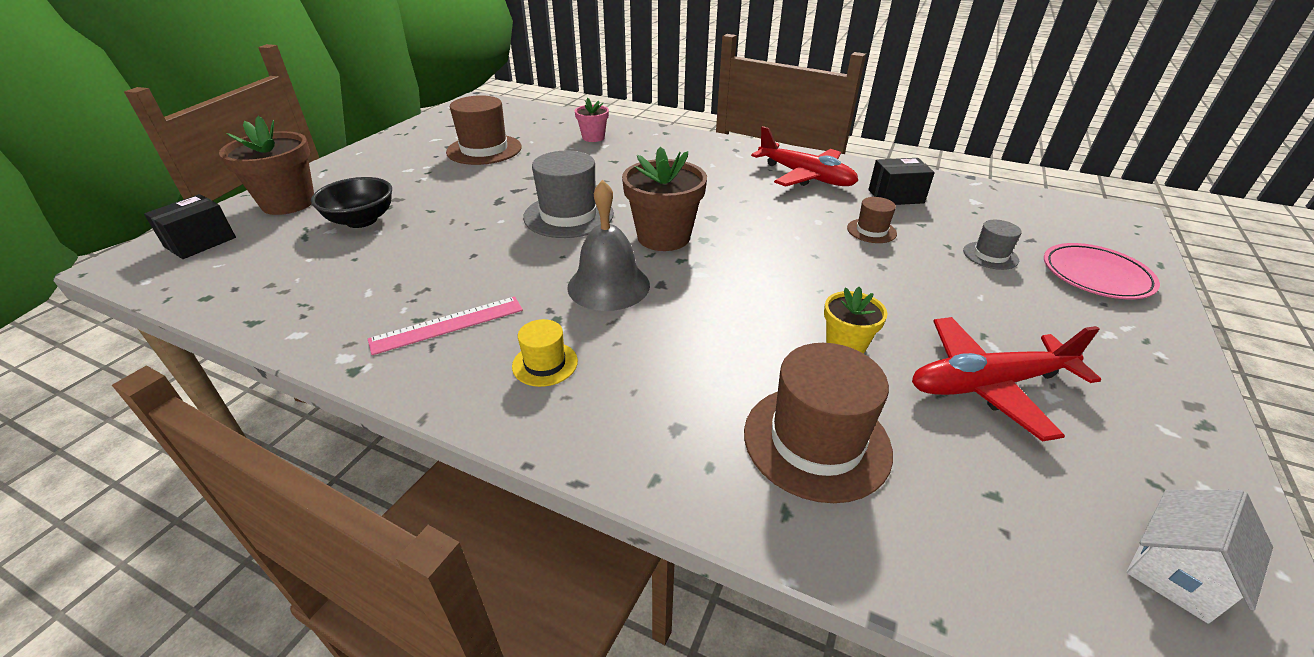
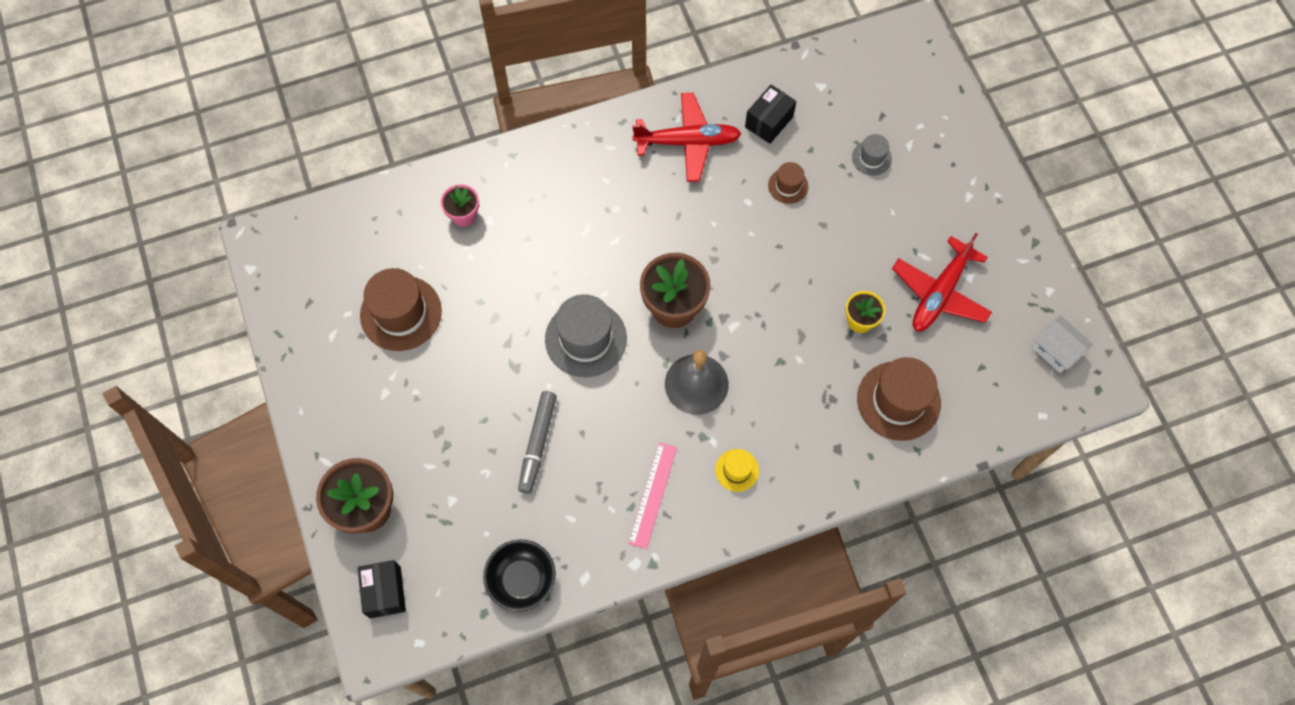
camera: 45 degrees left, 30 degrees up
black bowl [311,177,392,228] -> black bowl moved to [483,539,556,612]
pink plate [1044,243,1160,299] -> none
white house [1127,490,1273,624] -> white house turned 45 degrees counterclockwise [1033,316,1093,373]
none -> grey marker [518,391,557,494]

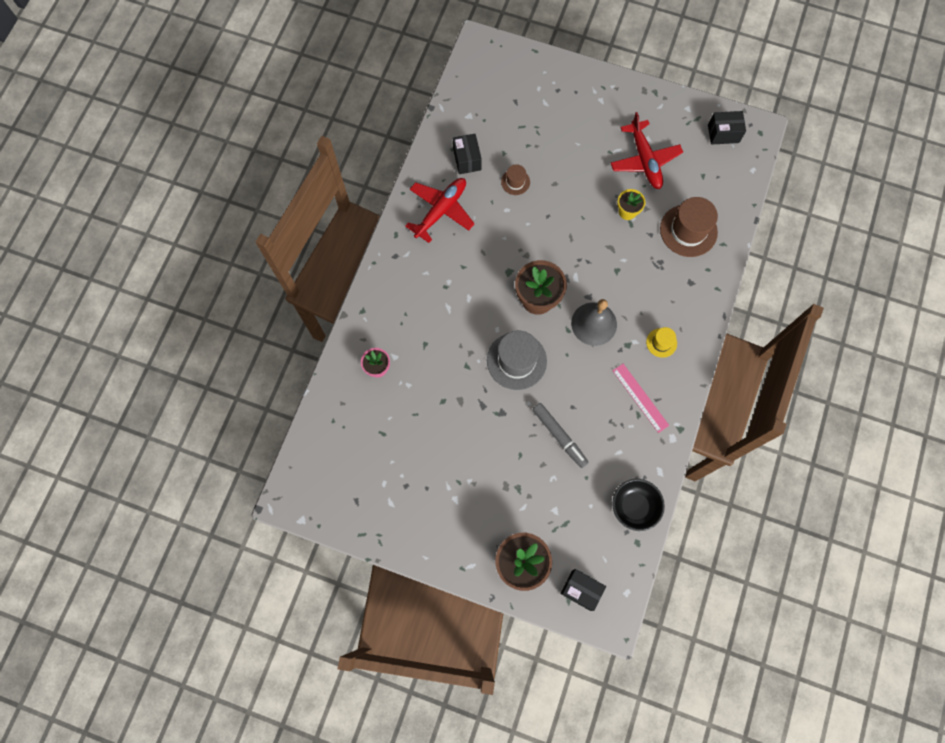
camera: 50 degrees left, 5 degrees up
brown hat [360,268,442,351] -> none
grey hat [852,134,892,176] -> none
white house [1033,316,1093,373] -> black box [708,111,746,145]

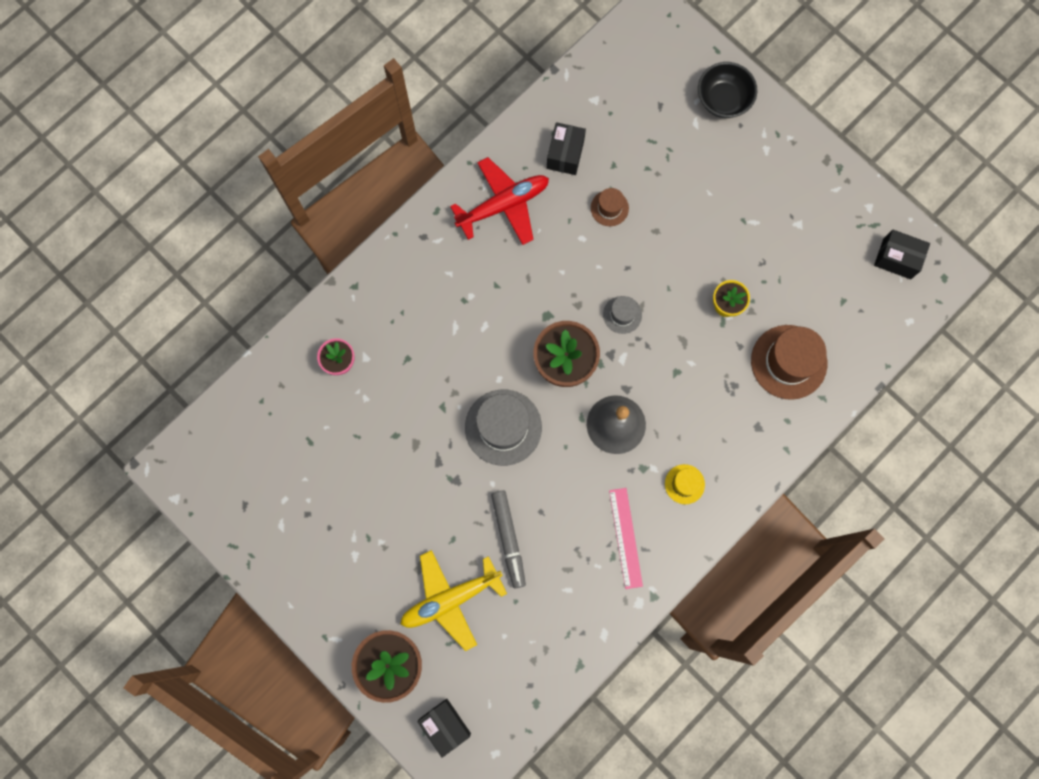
camera: 25 degrees right, 5 degrees up
red plane [611,112,683,189] -> none
black bowl [612,479,665,531] -> black bowl moved to [698,62,757,118]
none -> yellow plane [400,550,507,651]
none -> grey hat [603,296,642,334]

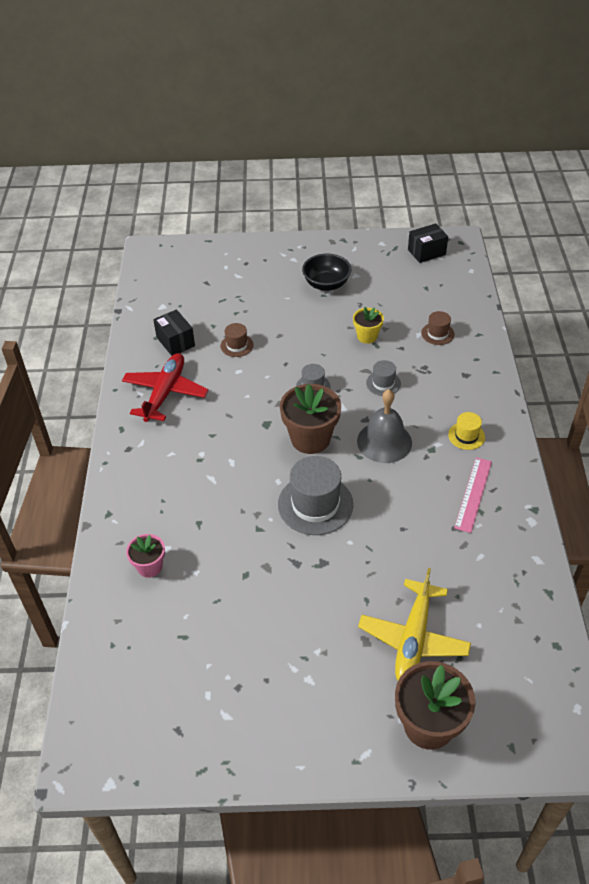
camera: 45 degrees left, 30 degrees down
black box [417,699,471,758] -> none
grey marker [491,490,526,589] -> none
pink ruler [609,488,643,589] -> pink ruler turned 75 degrees clockwise [454,457,492,533]
black bowl [698,62,757,118] -> black bowl moved to [302,254,351,291]
brown hat [751,325,827,400] -> brown hat [421,311,455,345], size x0.52
none -> grey hat [366,360,401,396]

